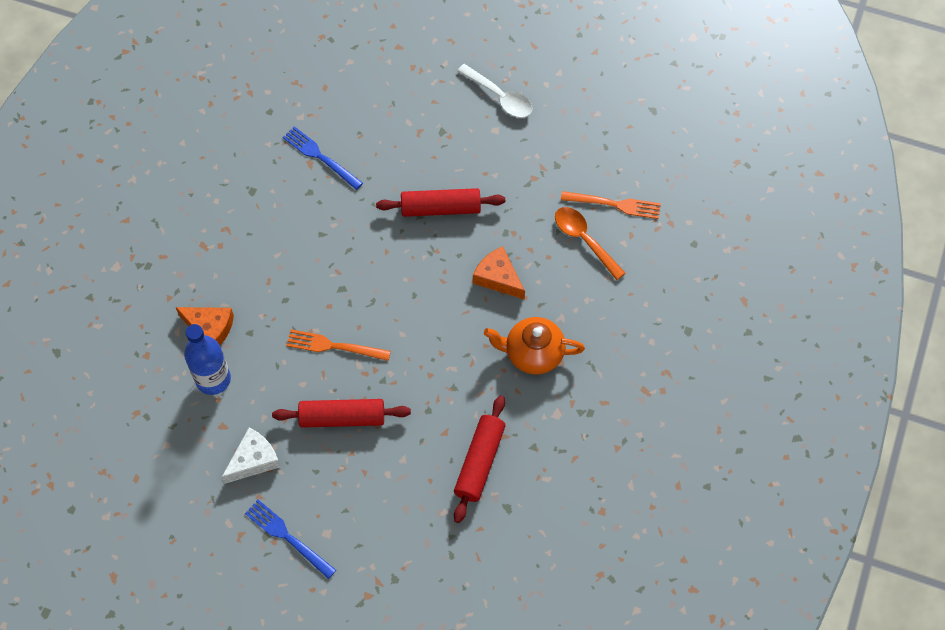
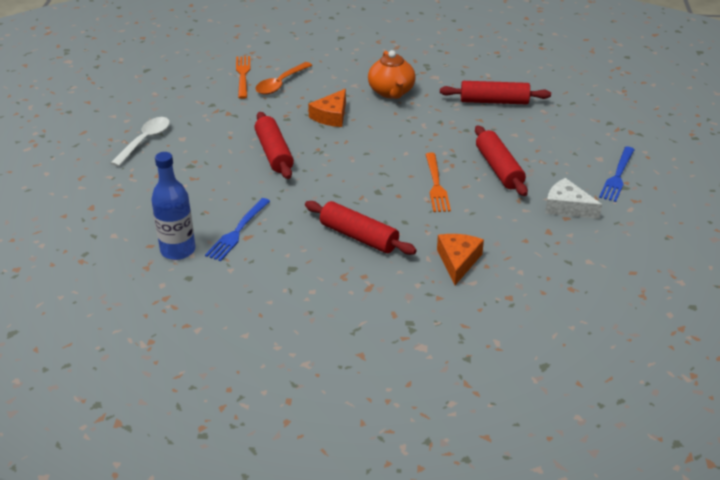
camera: 105 degrees left, 25 degrees down
blue bottle [184,324,231,395] -> blue bottle moved to [151,152,196,260]
none -> red rolling pin [305,201,417,255]

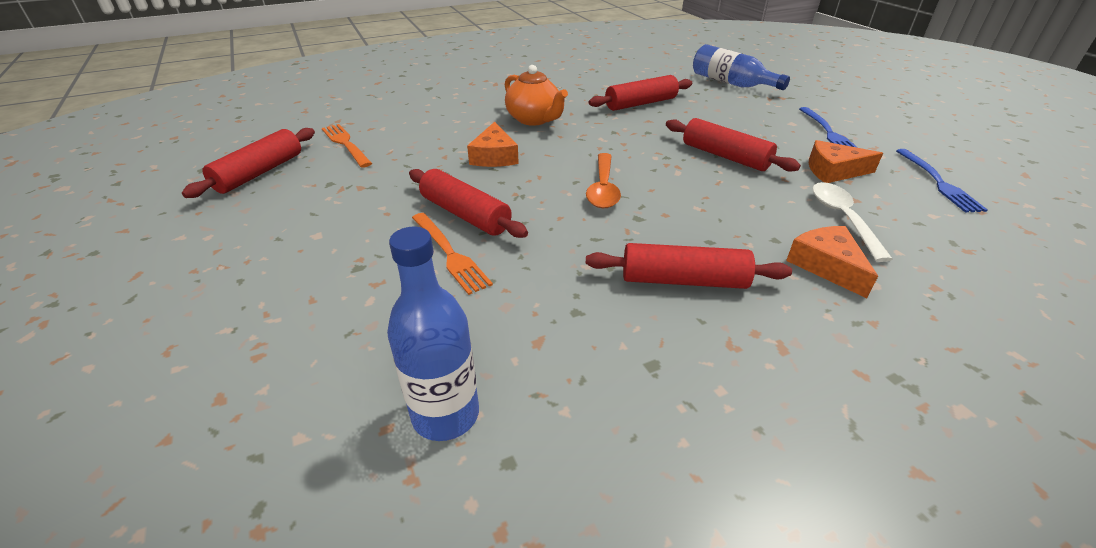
camera: 30 degrees left, 0 degrees up
white spoon [111,117,170,167] -> white spoon moved to [812,182,893,262]
blue fork [205,198,270,261] -> blue fork moved to [896,149,988,212]
orange spoon [255,62,312,94] -> orange spoon moved to [586,153,621,208]
orange fork [425,153,451,212] -> orange fork moved to [412,213,493,295]
white cheese [545,178,602,219] -> orange cheese [809,140,883,183]
none -> red rolling pin [182,128,315,198]
none -> blue bottle [693,44,790,90]

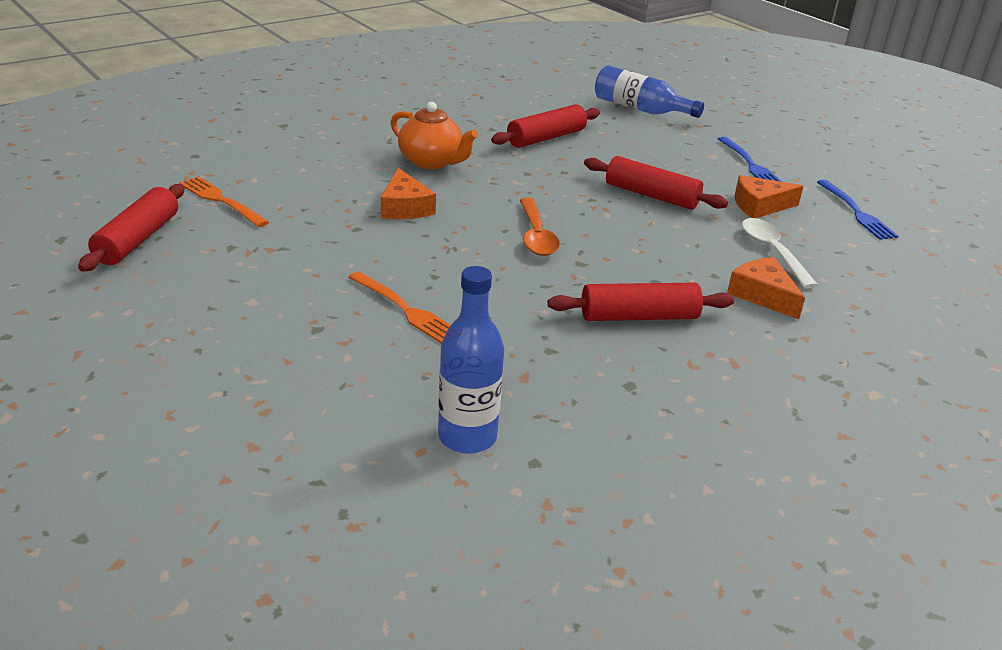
camera: 15 degrees left, 5 degrees down
red rolling pin [409,169,528,238] -> none

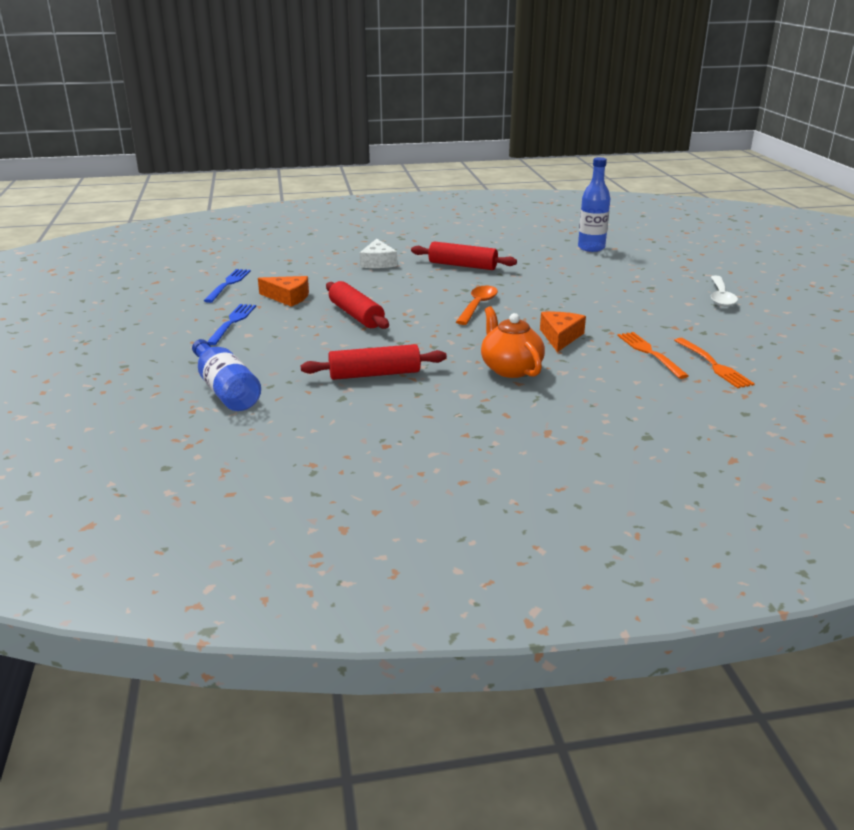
camera: 150 degrees left, 5 degrees down
red rolling pin [78,184,185,272] -> none
orange fork [348,271,450,344] -> orange fork moved to [617,332,689,379]
orange cheese [727,257,805,319] -> white cheese [360,239,397,268]
white spoon [742,218,818,288] -> white spoon moved to [711,276,738,307]

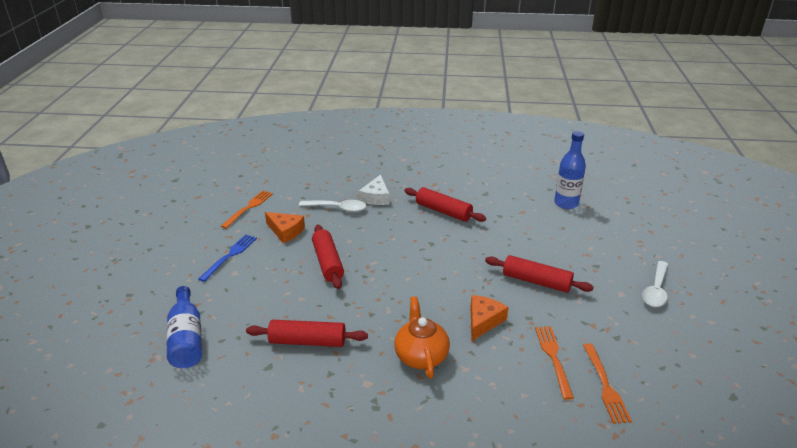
camera: 15 degrees right, 5 degrees up
blue fork [204,269,251,303] -> orange fork [221,191,273,229]
orange spoon [456,286,498,325] -> none
none -> white spoon [299,200,366,212]
none -> red rolling pin [485,255,594,293]

